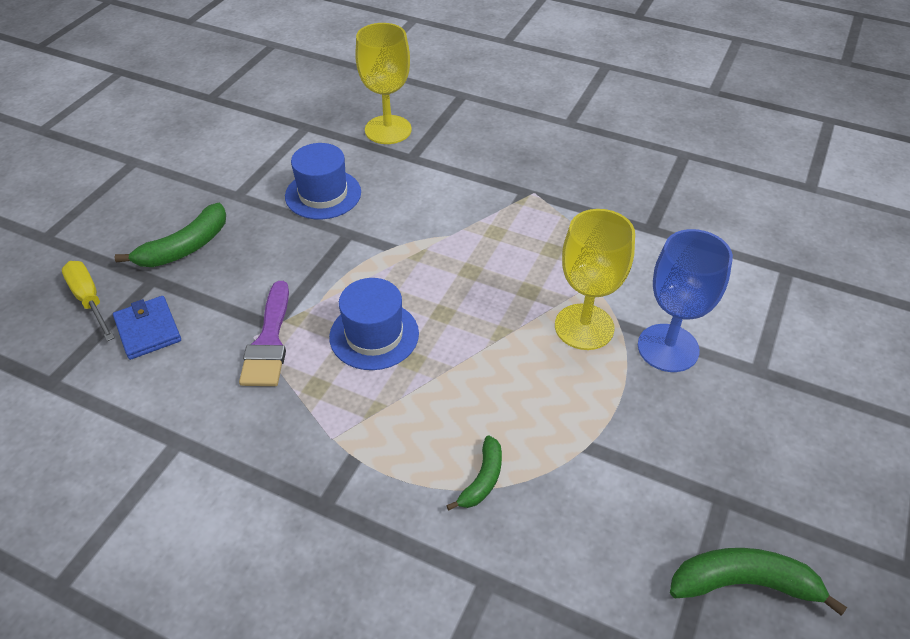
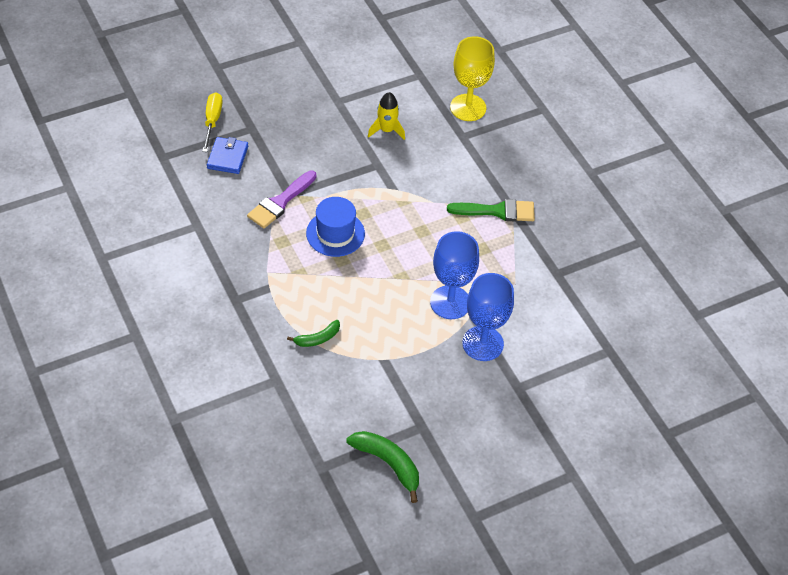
camera: 35 degrees right, 5 degrees up
green banana [114,203,226,267] -> none
blue hat [285,143,361,219] -> yellow rocket [368,92,405,140]
yellow goblet [555,209,635,350] -> blue goblet [430,231,479,319]
none -> green brush [447,199,535,222]

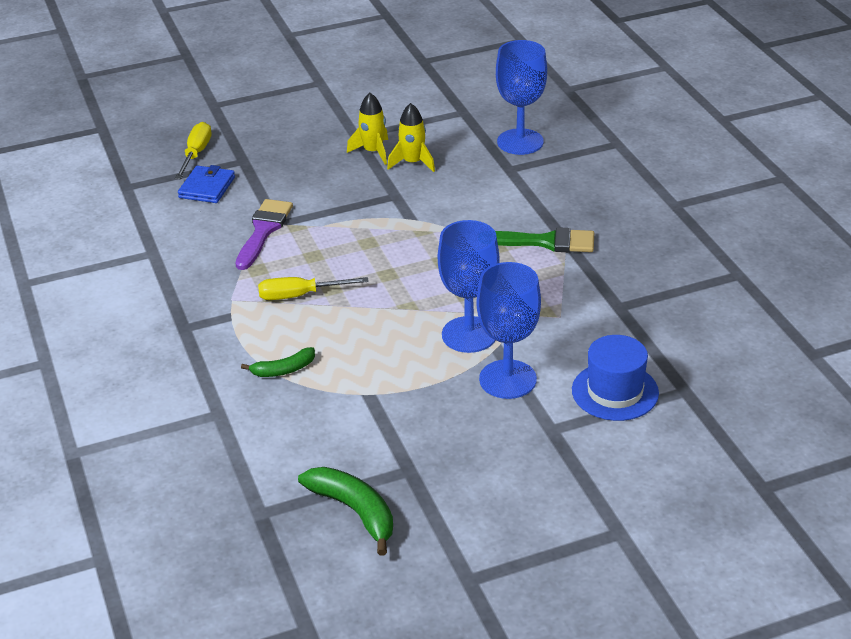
camera: 10 degrees right, 15 degrees down
purple brush [247,171,317,228] -> purple brush turned 150 degrees clockwise [235,199,293,270]
blue hat [306,197,365,257] -> blue hat moved to [572,335,659,421]
yellow goblet [450,36,495,121] -> blue goblet [496,40,547,155]
none -> yellow screwdriver [258,277,369,300]
none -> yellow rocket [347,93,388,165]

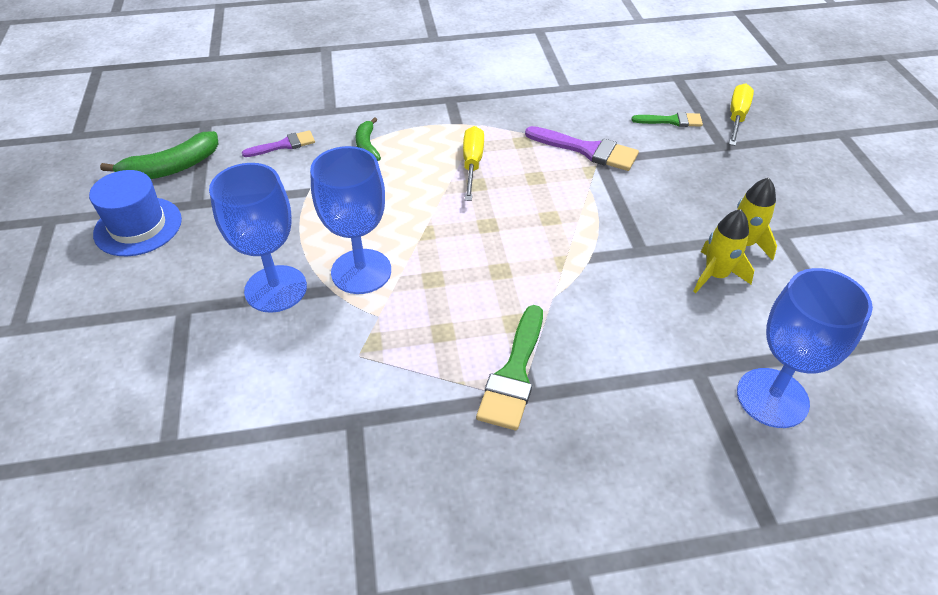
camera: 100 degrees right, 10 degrees up
yellow screwdriver [175,122,212,179] -> yellow screwdriver turned 90 degrees counterclockwise [729,83,754,146]
blue wallet [178,165,235,203] -> green brush [631,112,703,127]
blue hat [572,335,659,421] -> blue hat moved to [89,170,182,256]
none -> purple brush [242,130,315,157]

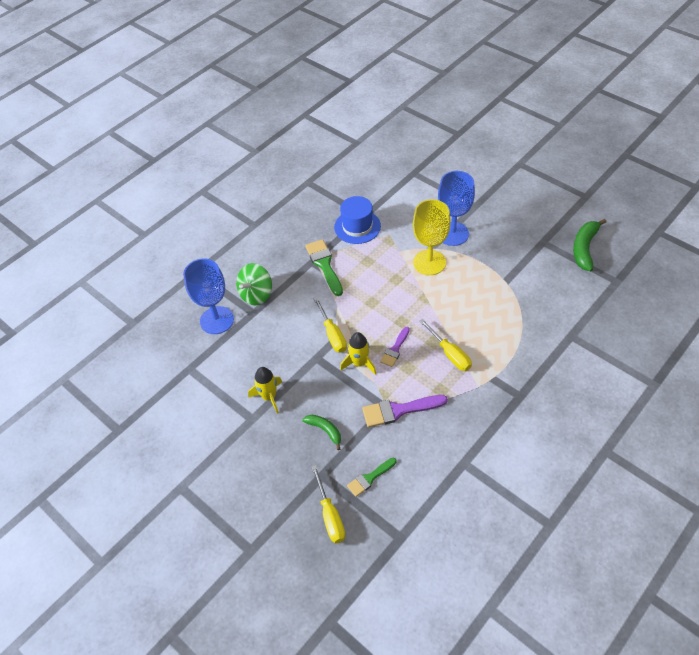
camera: 145 degrees right, 5 degrees up
blue hat [89,170,182,256] -> blue hat moved to [334,196,381,244]
purple brush [242,130,315,157] -> purple brush moved to [380,327,410,367]
blue goblet [310,146,391,294] -> yellow goblet [413,199,451,275]
green banana [355,117,381,161] -> green banana moved to [302,415,341,450]
yellow rocket [693,209,754,293] -> yellow rocket moved to [340,332,376,375]
none -> green spinning top [236,263,272,305]
none -> yellow screwdriver [313,297,347,353]

